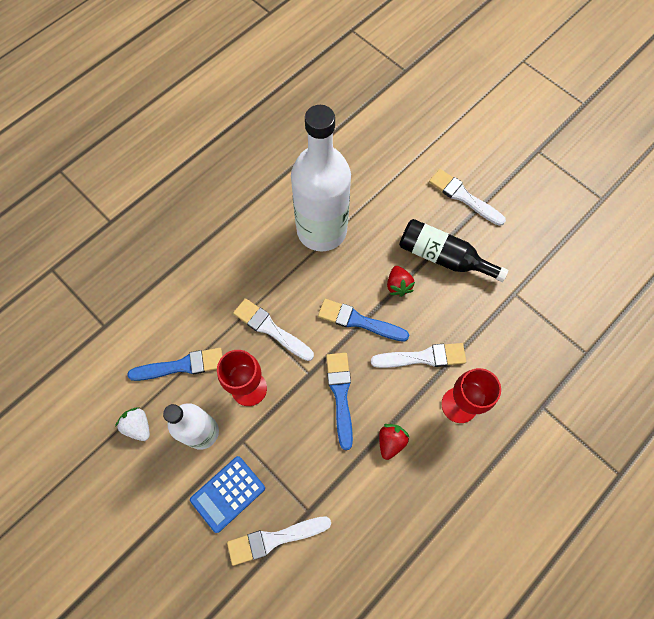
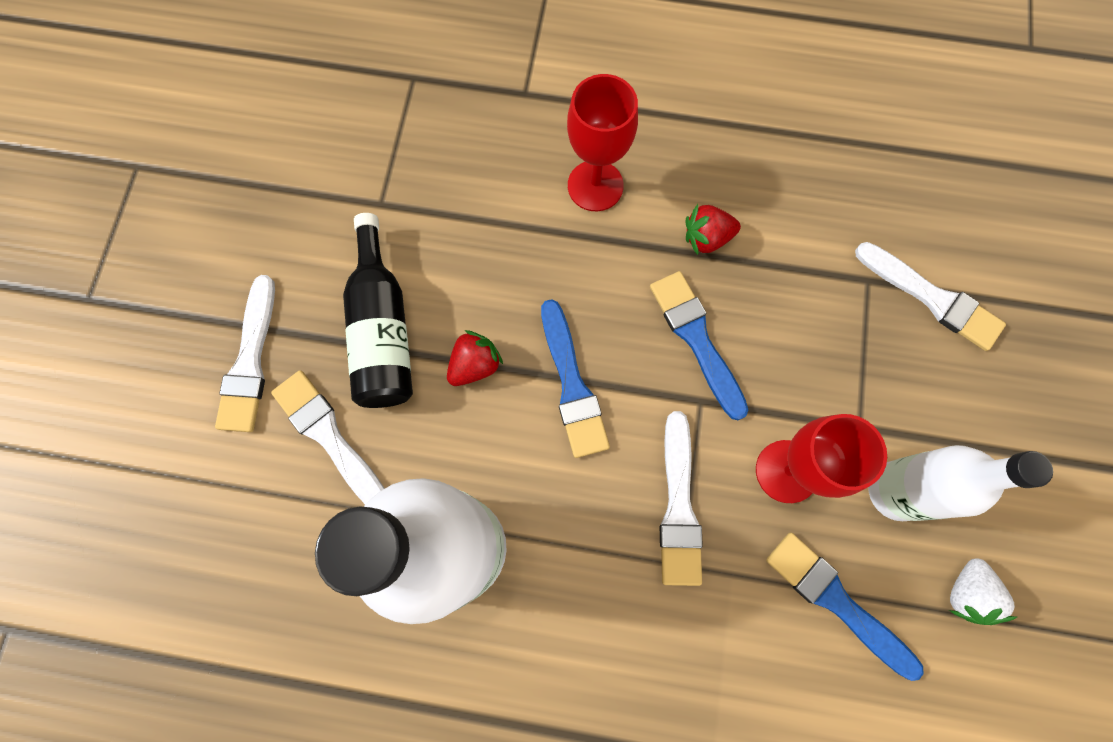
camera: 125 degrees left, 5 degrees up
blue calculator [190,456,265,533] -> none
blue brush [326,353,353,450] -> blue brush turned 105 degrees clockwise [650,271,748,420]
white brush [371,343,466,368] -> white brush moved to [271,370,385,505]

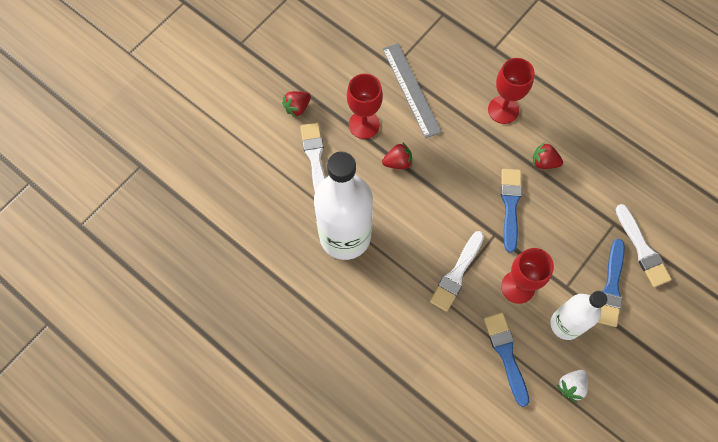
camera: 30 degrees right, 5 degrees down
white brush [215,275,275,432] -> red strawberry [282,91,311,117]
black bottle [343,213,413,408] -> red goblet [347,74,383,139]
blue brush [541,299,610,458] -> blue brush moved to [598,239,625,327]
none -> grey ruler [383,43,442,139]

